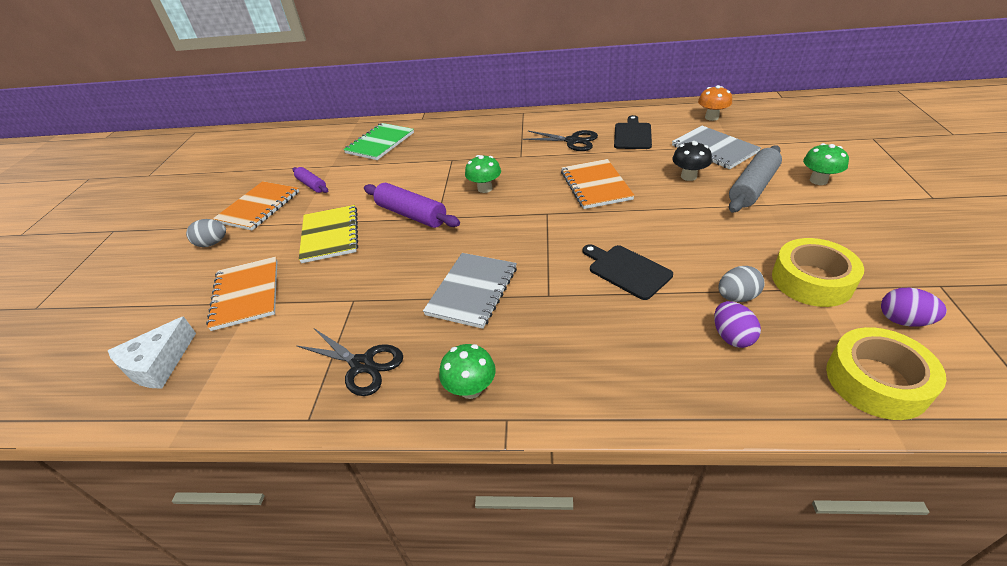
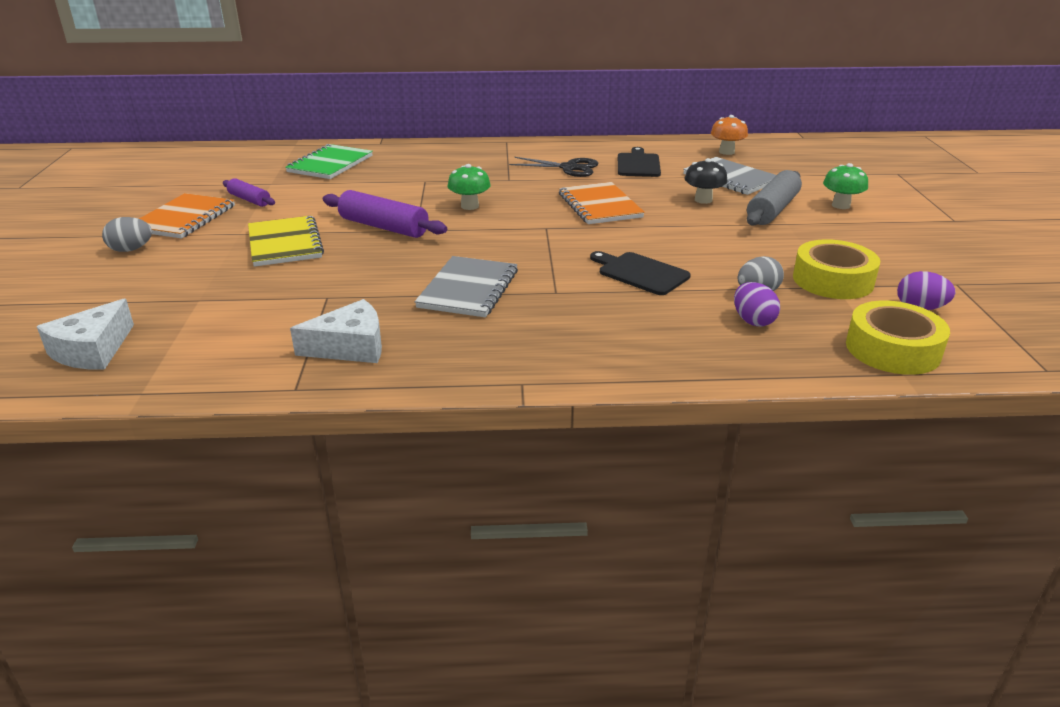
camera: 10 degrees left, 10 degrees down
orange notebook [206,256,278,331] -> none
black scissors [297,328,403,396] -> white cheese [290,299,382,363]
green mushroom [439,344,496,399] -> none

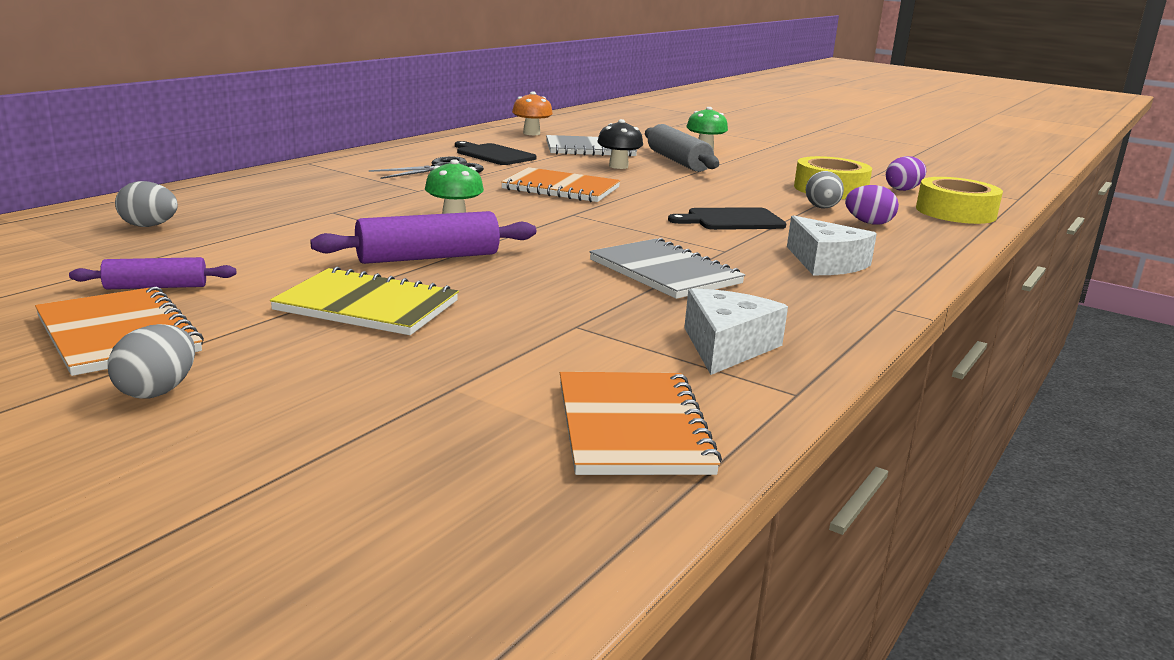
camera: 55 degrees left, 10 degrees down
white cheese [37,299,134,370] -> white cheese moved to [787,215,877,275]
green notebook [285,144,373,179] -> grey egg [115,181,178,227]
none -> orange notebook [560,372,722,475]

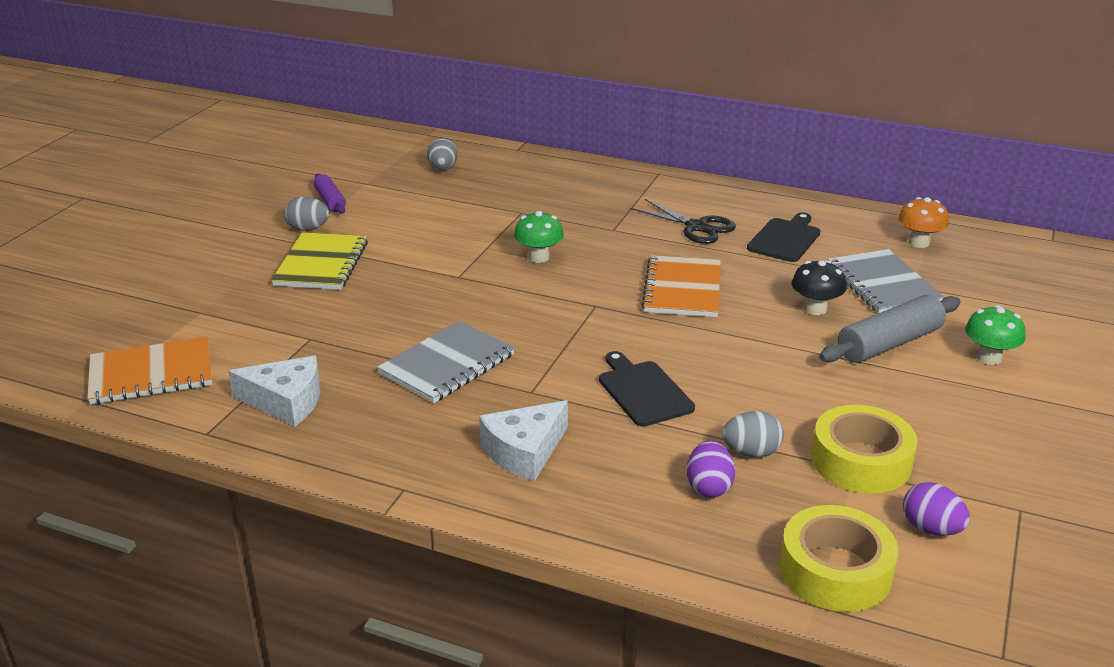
camera: 80 degrees right, 10 degrees up
orange notebook [35,287,204,376] -> none
grey egg [108,324,195,399] -> grey egg moved to [284,197,329,231]
purple rolling pin [310,211,536,264] -> none

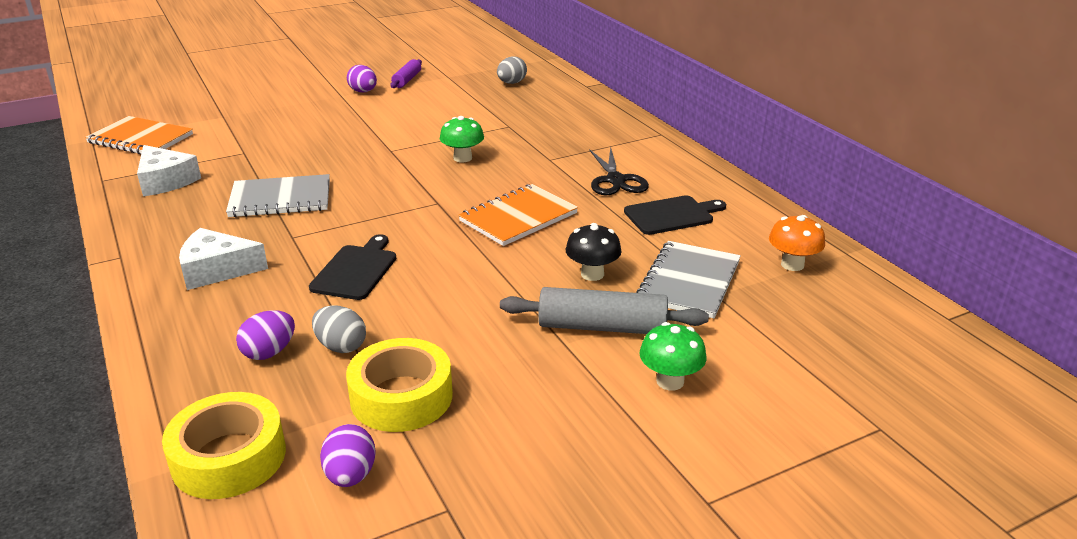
camera: 40 degrees right, 0 degrees up
yellow notebook [271,232,368,290] -> none
grey egg [284,197,329,231] -> purple egg [347,65,377,93]

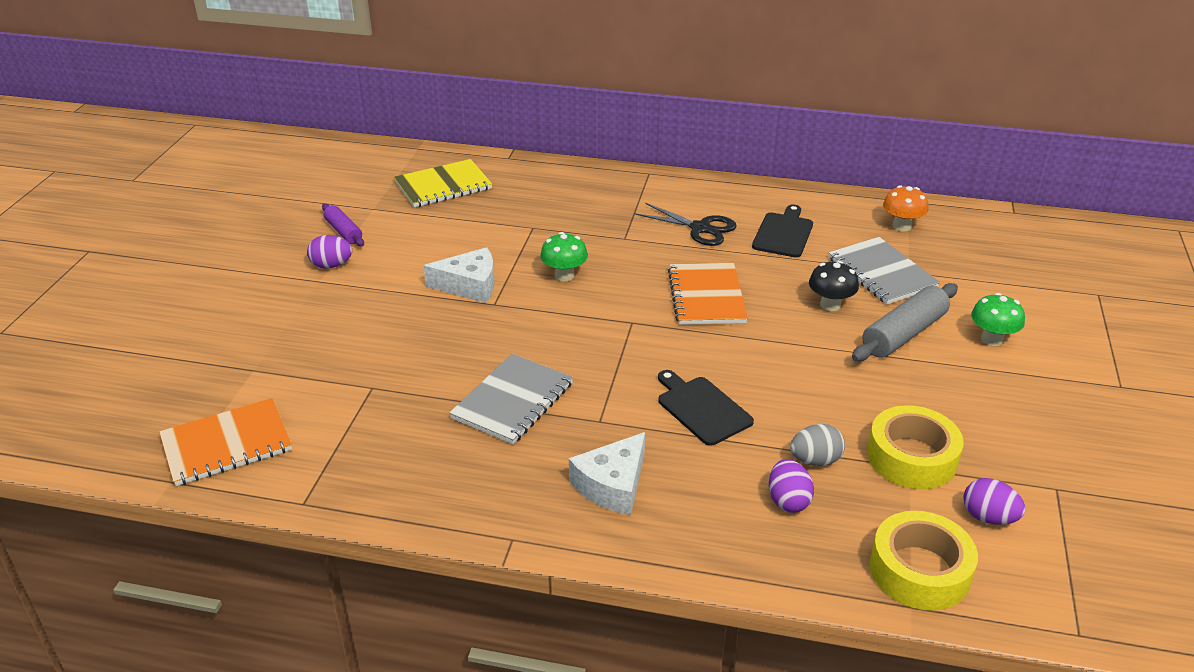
camera: 50 degrees left, 5 degrees up
white cheese [137,145,201,196] -> white cheese moved to [423,247,494,303]
grey egg [497,56,527,84] -> yellow notebook [394,159,492,208]

